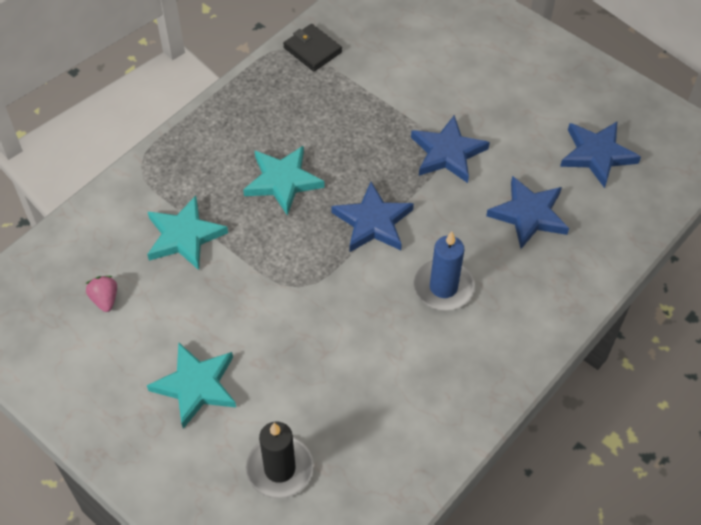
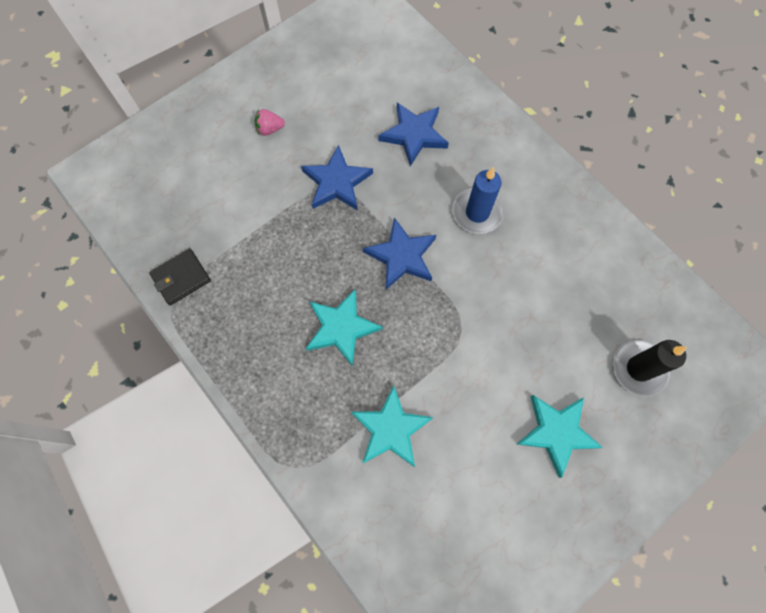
camera: 80 degrees left, 15 degrees up
pink strawberry [86,276,117,312] -> pink strawberry moved to [254,109,285,136]
blue star [560,122,641,188] -> none

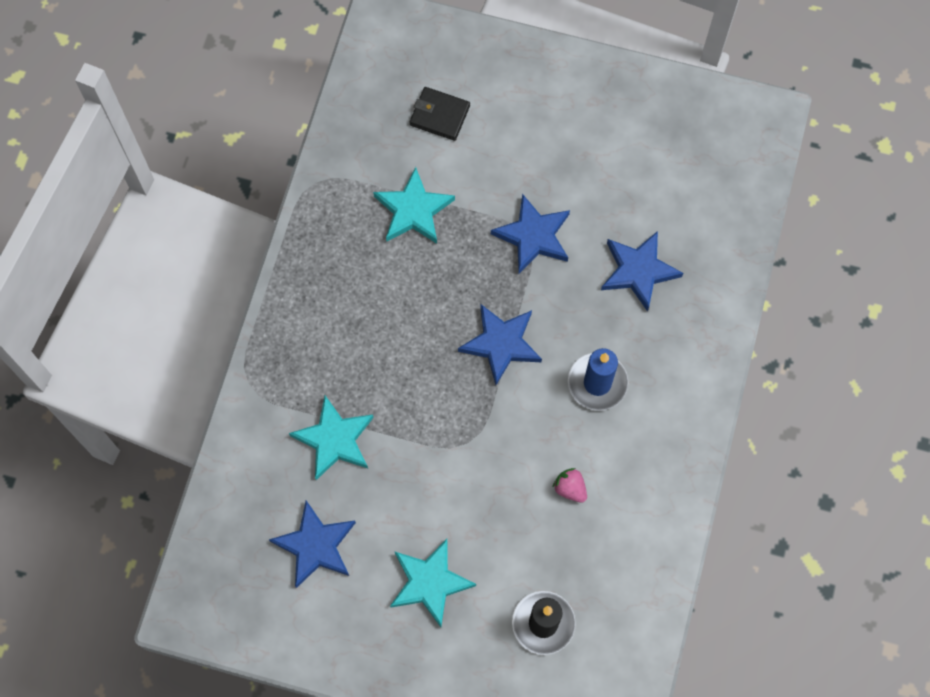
camera: 55 degrees right, 0 degrees up
black wallet [149,249,211,305] -> black wallet moved to [410,87,470,141]
pink strawberry [254,109,285,136] -> pink strawberry moved to [552,468,587,503]
turquoise star [306,289,382,367] -> turquoise star moved to [373,167,455,244]
none -> blue star [269,500,356,588]

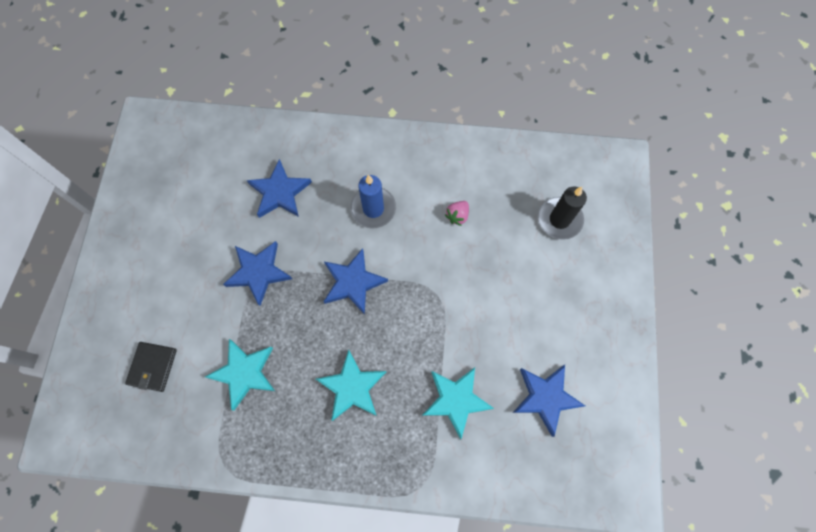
camera: 100 degrees left, 0 degrees up
turquoise star [390,539,476,627] -> turquoise star moved to [316,350,386,421]

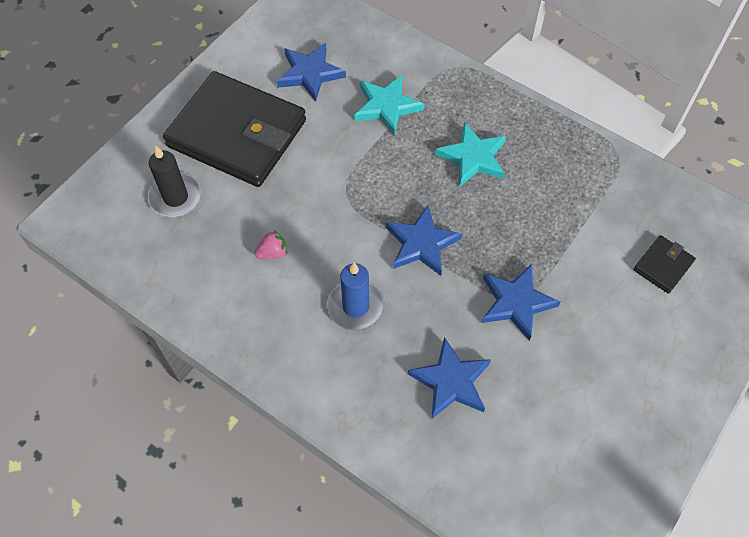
camera: 150 degrees left, 10 degrees down
turquoise star [205,339,275,411] -> none
none -> black wallet [163,71,306,187]

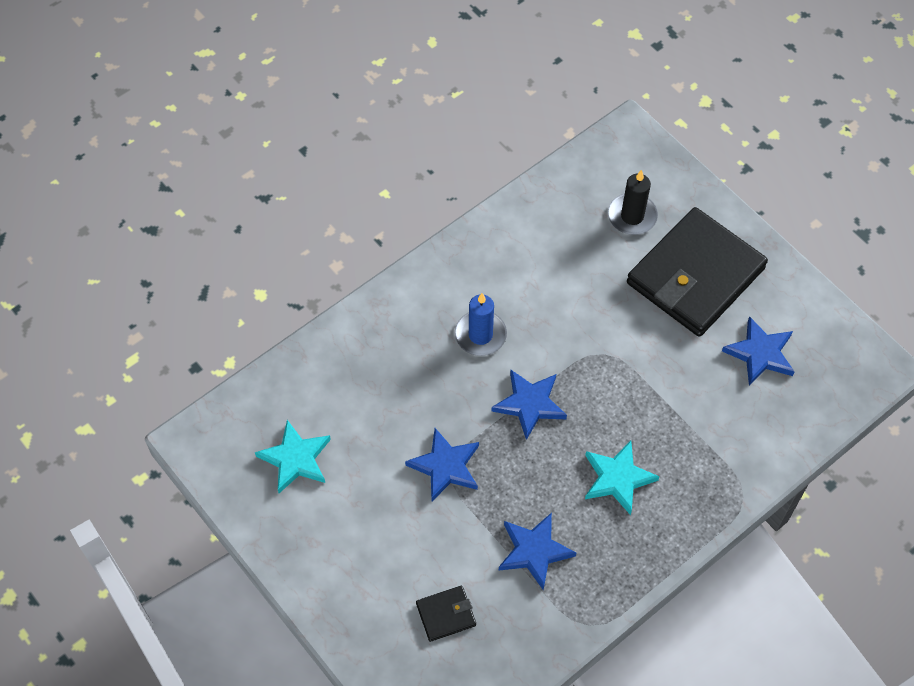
camera: 105 degrees right, 0 degrees up
pink strawberry [254,230,287,259] -> none
turquoise star [354,75,424,136] -> turquoise star moved to [255,420,331,493]
blue star [408,337,491,419] -> blue star moved to [499,513,576,590]
black wallet [633,235,696,294] -> black wallet turned 75 degrees counterclockwise [416,585,476,642]

